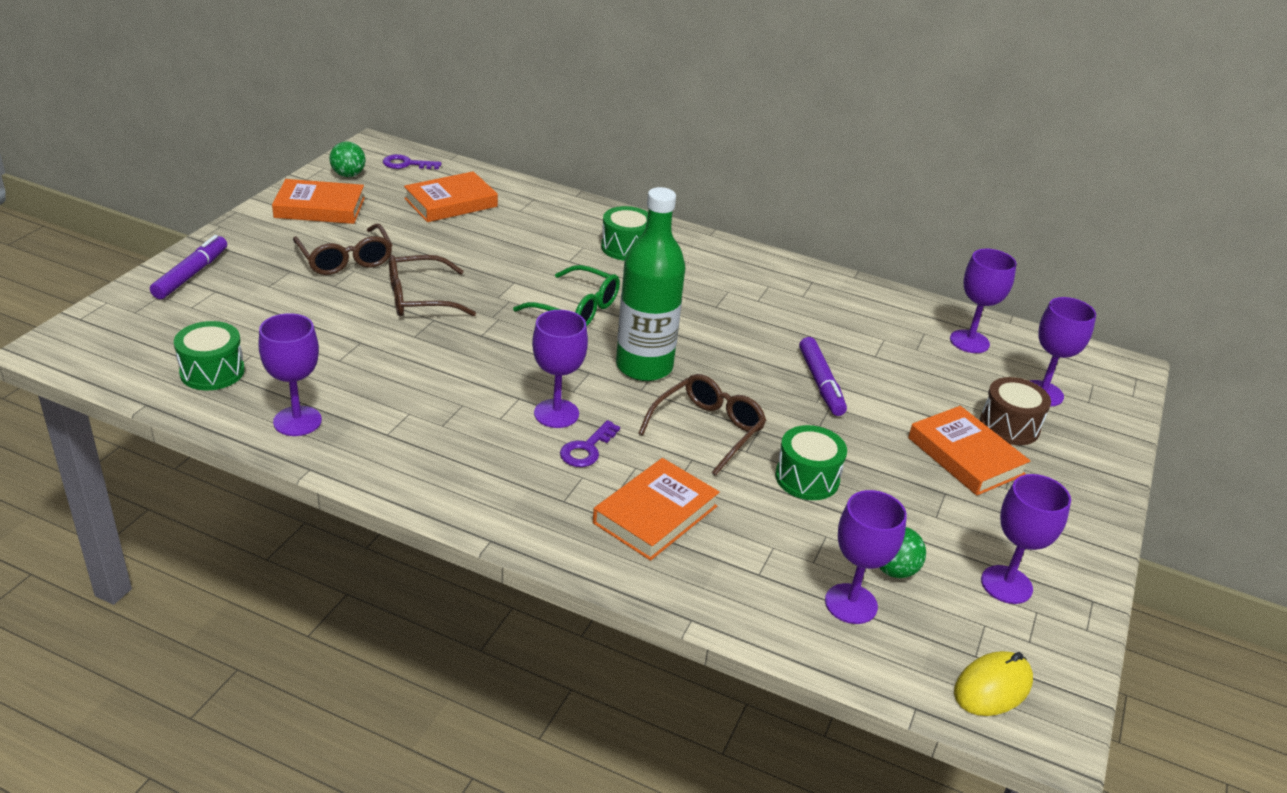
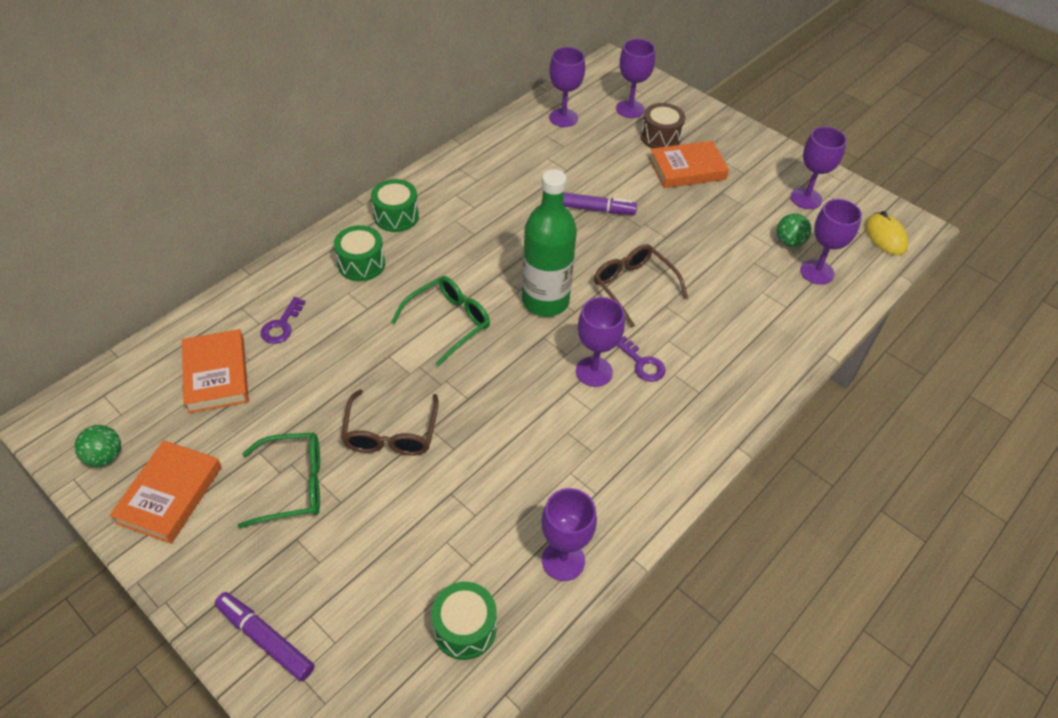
camera: 70 degrees left, 15 degrees up
brown glasses [293,224,393,275] -> green glasses [238,433,320,529]
purple key [383,154,442,169] -> purple key moved to [261,297,306,344]
orange book [593,458,720,561] -> none
green drum [775,425,847,500] -> green drum moved to [371,179,419,232]

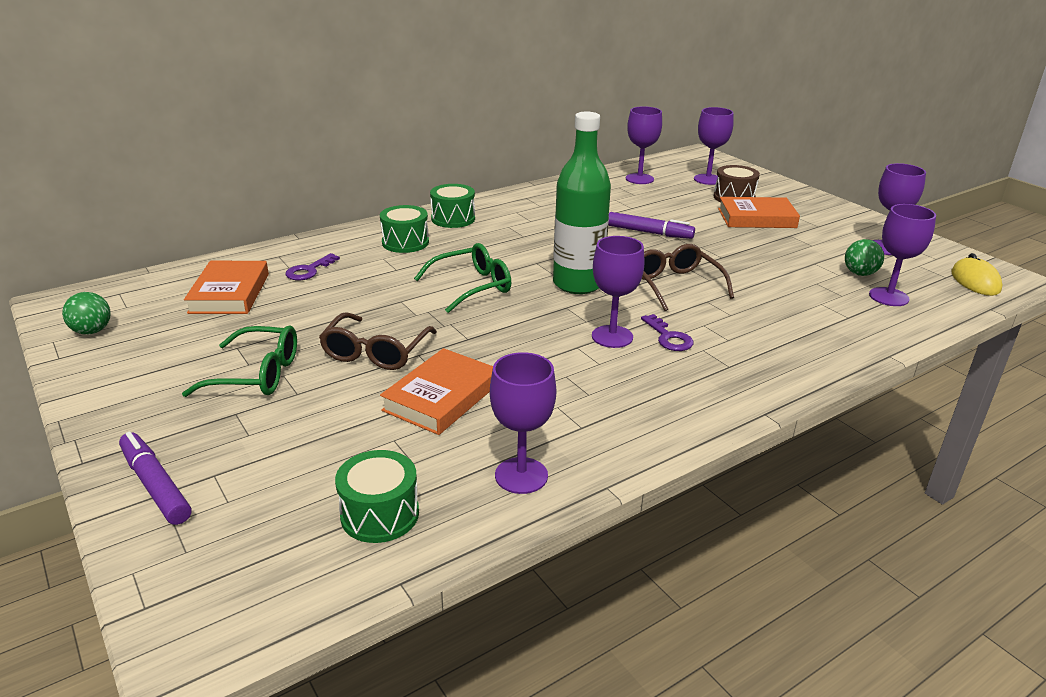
camera: 15 degrees right, 20 degrees down
orange book [109,440,222,544] -> orange book moved to [380,348,493,435]

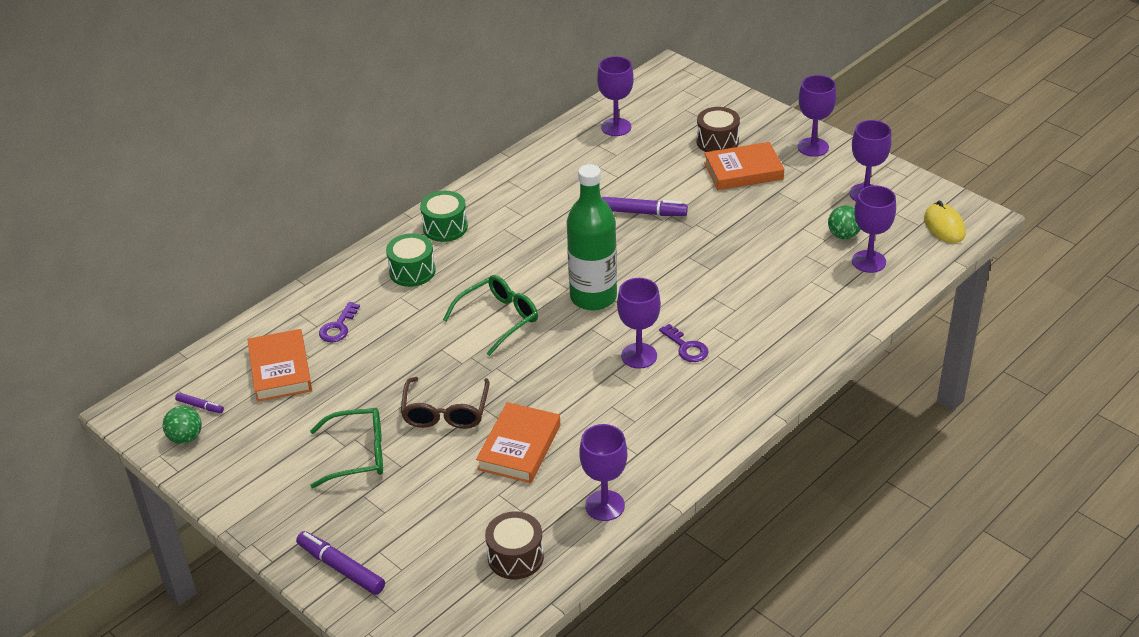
camera: 10 degrees left, 10 degrees up
green drum [335,450,419,543] -> brown drum [485,512,544,579]
brown glasses [642,244,734,311] -> none
purple goblet [694,107,734,185] -> purple goblet moved to [798,75,836,157]
none -> purple marker [175,393,224,413]

